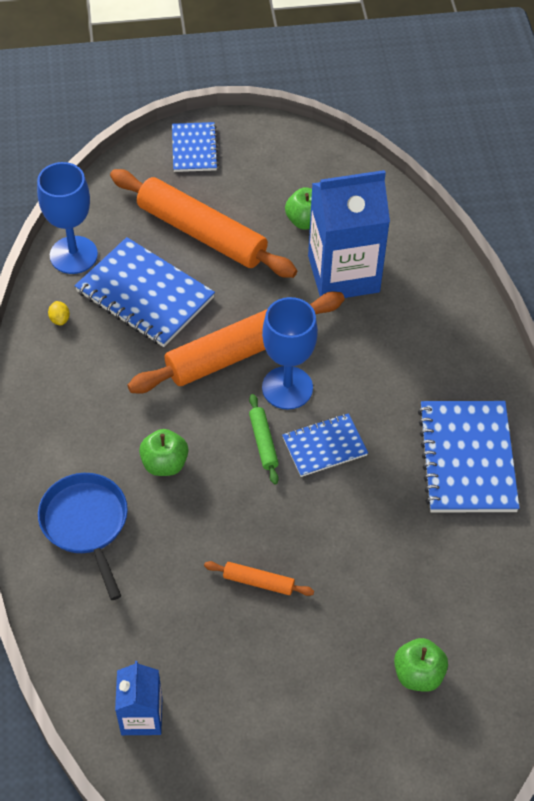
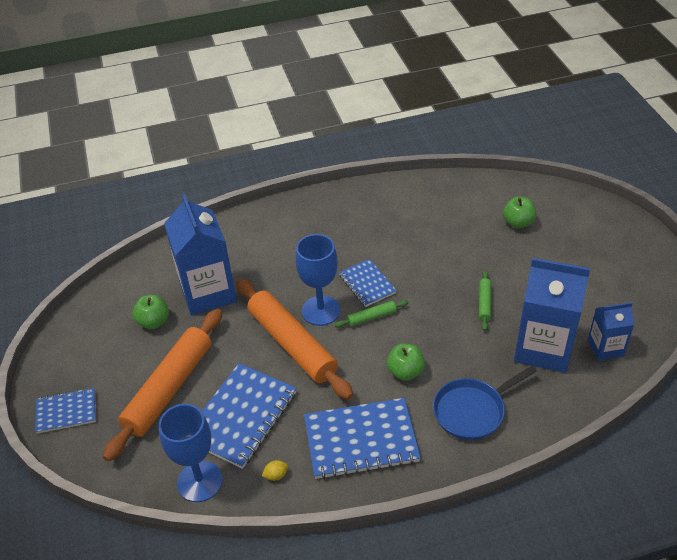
camera: 95 degrees left, 10 degrees down
orange rolling pin [204,561,314,596] -> green rolling pin [479,270,491,331]
blue notebook [418,401,520,513] -> blue notebook moved to [304,398,421,480]
none -> blue carton [514,258,590,373]

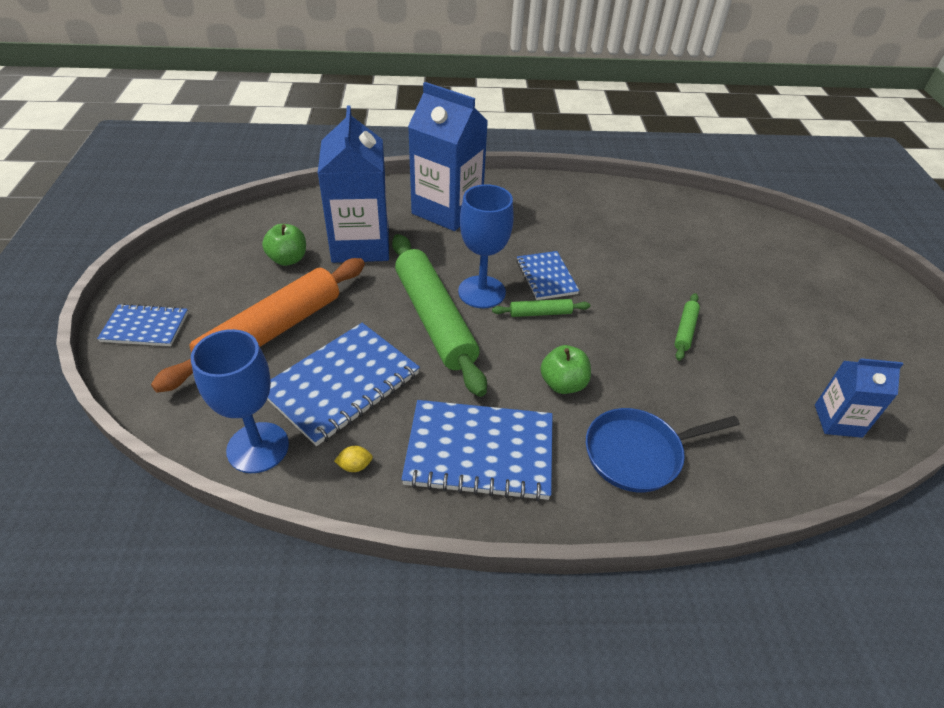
camera: 10 degrees right, 0 degrees up
orange rolling pin [236,279,353,400] -> green rolling pin [392,234,487,397]
green apple [503,197,536,228] -> none
blue carton [514,258,590,373] -> blue carton moved to [408,82,488,231]

